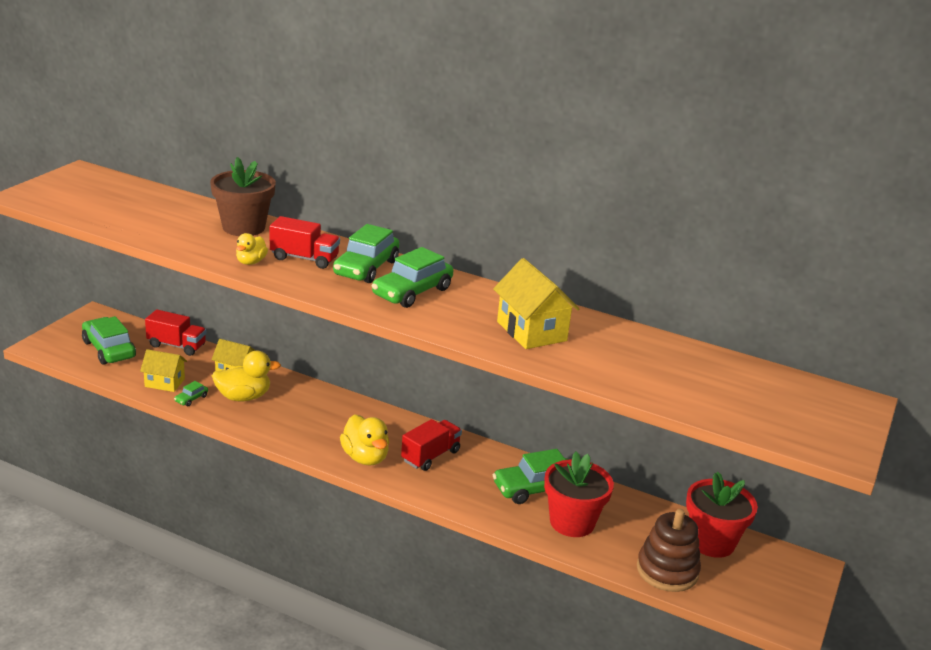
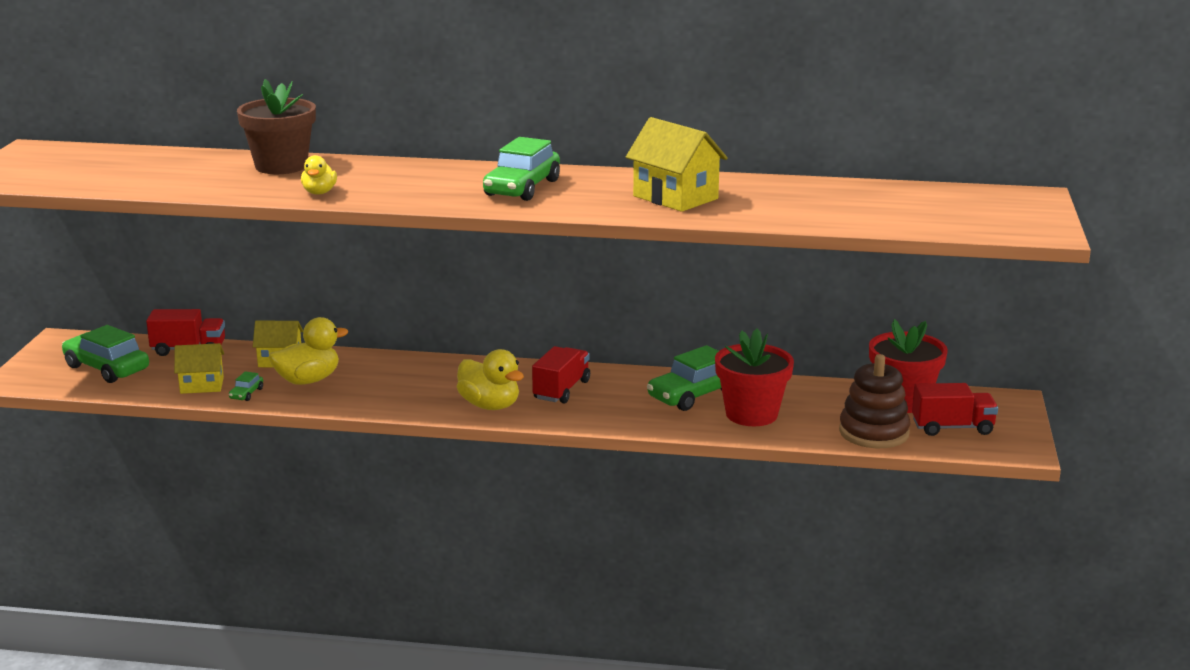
camera: 15 degrees left, 5 degrees down
red truck [270,216,340,269] -> red truck moved to [912,383,998,436]
green car [333,224,399,283] -> none

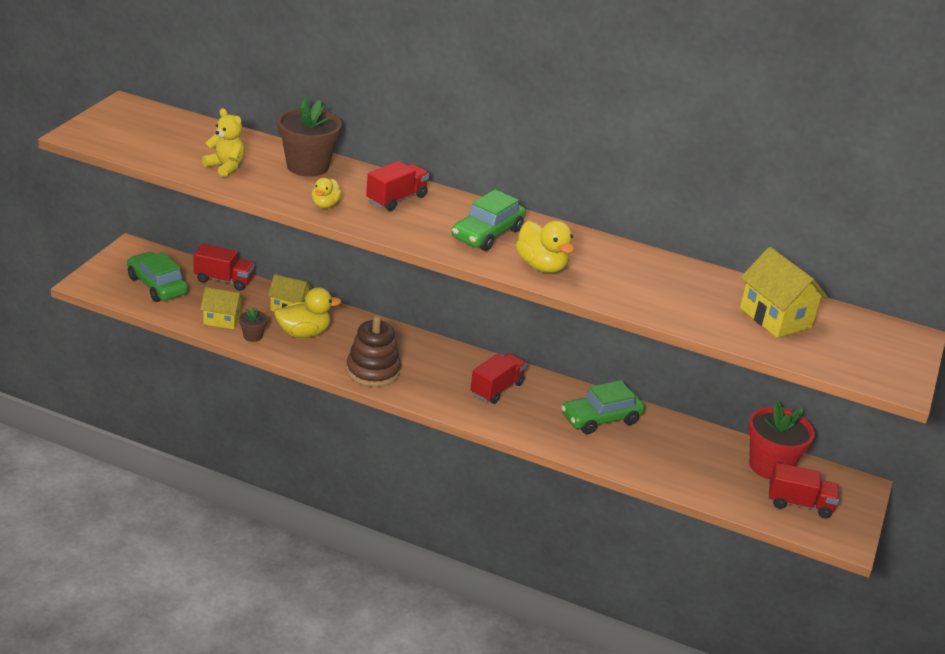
camera: 10 degrees right, 10 degrees up
green car [229,371,263,401] -> brown flower pot [239,307,268,342]
yellow duck [457,349,524,410] -> yellow duck moved to [516,221,574,273]
yellow house [626,117,728,212] -> yellow house moved to [740,247,828,338]
red flower pot [715,329,794,426] -> none
brown stacking toy [839,354,911,448] -> brown stacking toy moved to [346,316,401,387]
none -> yellow teddy bear [202,109,245,177]
none -> red truck [366,161,429,211]

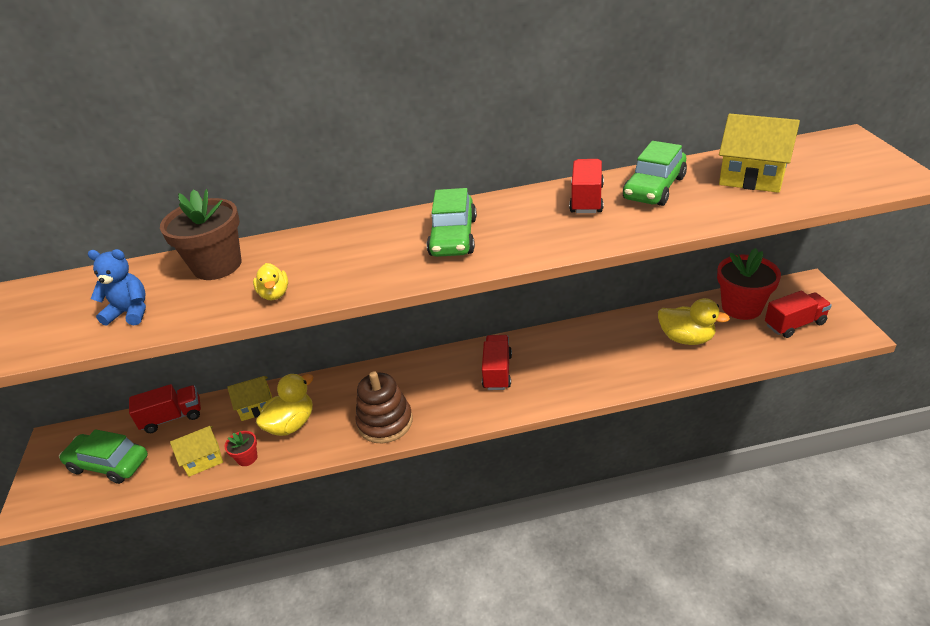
camera: 25 degrees left, 5 degrees up
yellow teddy bear [202,109,245,177] -> blue teddy bear [87,249,146,326]
brown flower pot [239,307,268,342] -> red flower pot [225,431,258,466]
red truck [366,161,429,211] -> red truck moved to [569,159,604,213]
yellow duck [516,221,574,273] -> yellow duck moved to [658,298,730,345]
green car [561,380,645,434] -> green car moved to [623,141,687,206]

